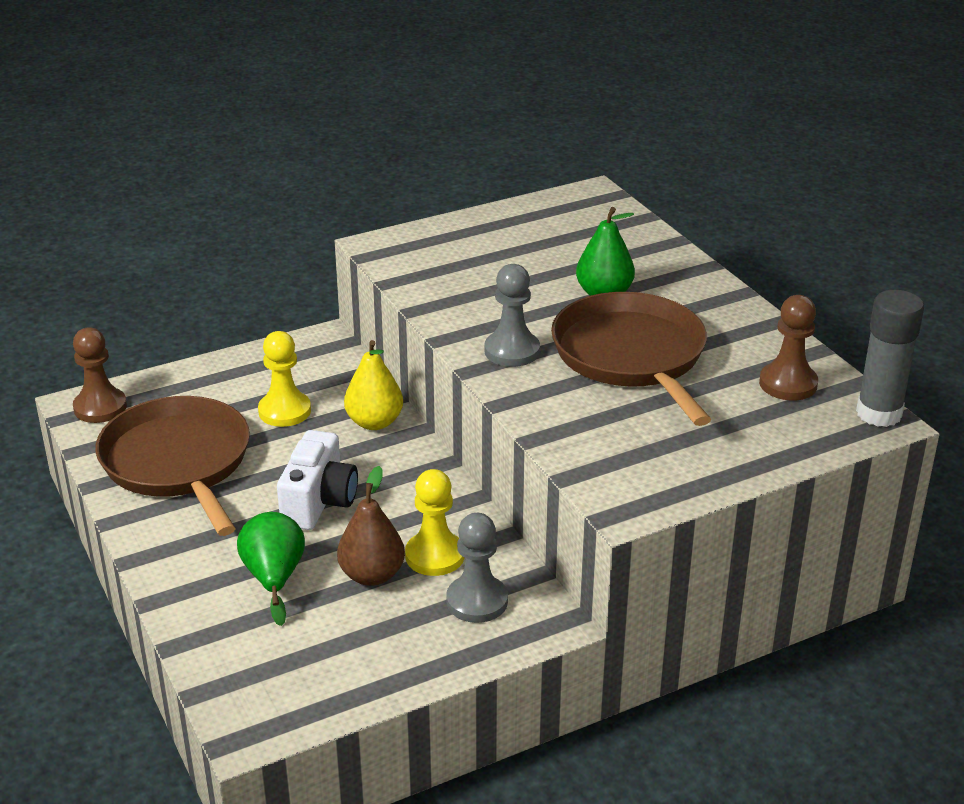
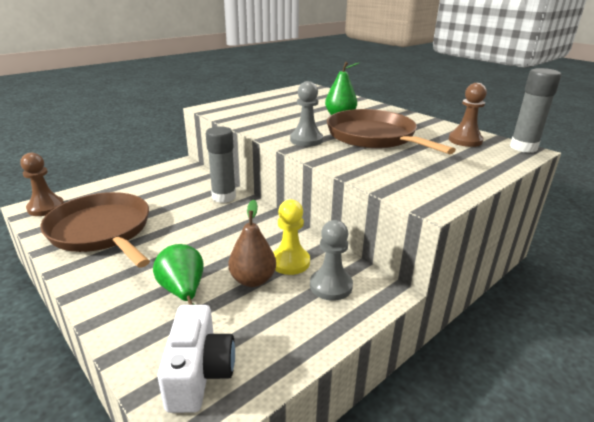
camera: 15 degrees left, 5 degrees down
yellow pawn [258,331,311,427] -> none
white camera [277,430,358,530] -> white camera moved to [157,305,235,413]
yellow pear [344,340,403,430] -> grey glue stick [206,126,236,203]

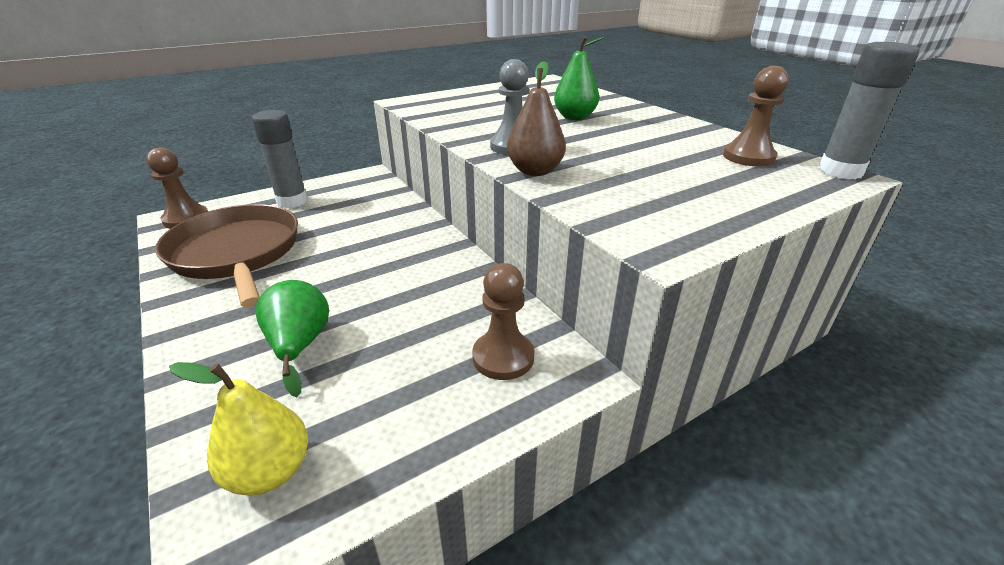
camera: 10 degrees right, 5 degrees up
white camera [157,305,235,413] -> yellow pear [169,362,308,495]
grey glue stick [206,126,236,203] -> grey glue stick moved to [252,110,308,208]
brown pear [228,200,276,287] -> brown pear moved to [507,61,566,176]
yellow pawn [273,199,310,275] -> none
grey pawn [310,220,353,301] -> brown pawn [472,263,534,380]
brown pan [327,109,456,154] -> none

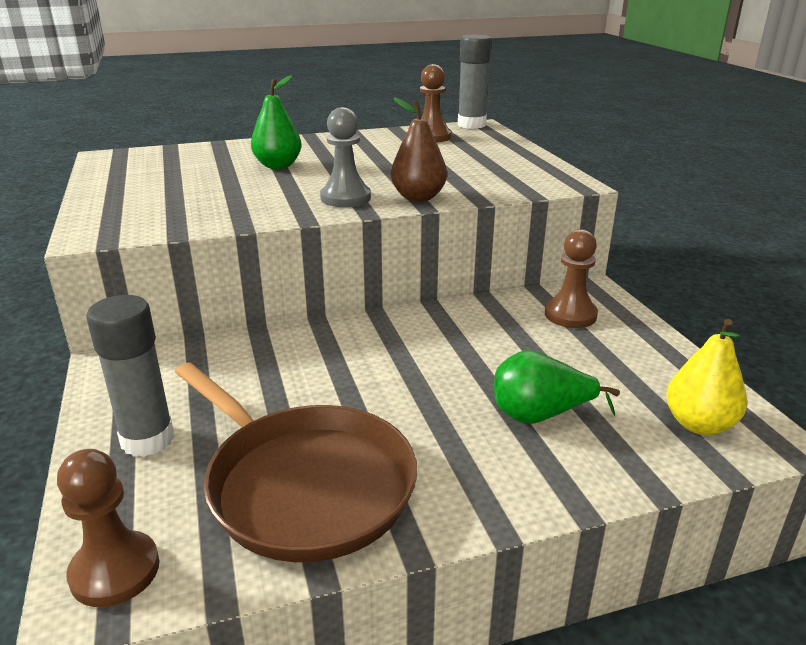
camera: 75 degrees left, 5 degrees down
brown pan [155,204,298,307] -> brown pan turned 120 degrees counterclockwise [175,362,418,562]

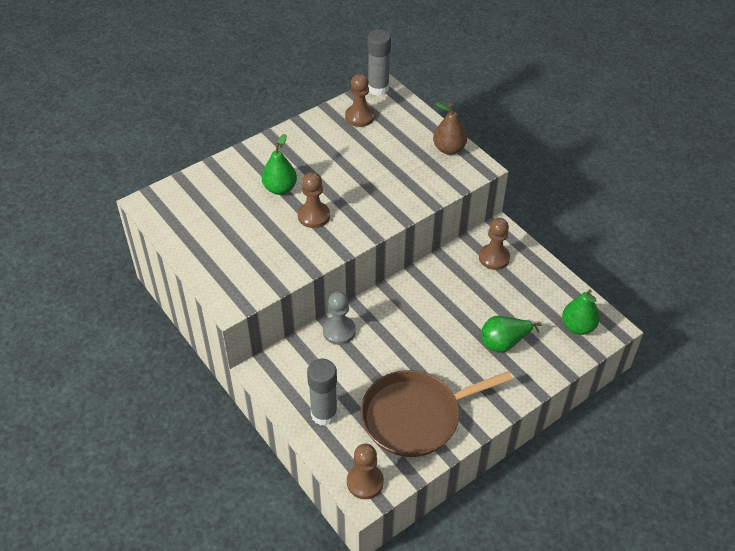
camera: 20 degrees left, 20 degrees up
brown pan [175,362,418,562] -> brown pan turned 135 degrees clockwise [361,370,513,457]
grey pawn [320,107,371,207] -> grey pawn moved to [323,291,356,345]
brown pear [391,97,447,202] -> brown pear moved to [433,102,467,155]
yellow pear [666,319,747,435] -> green pear [562,289,600,335]
none -> brown pawn [298,172,330,228]

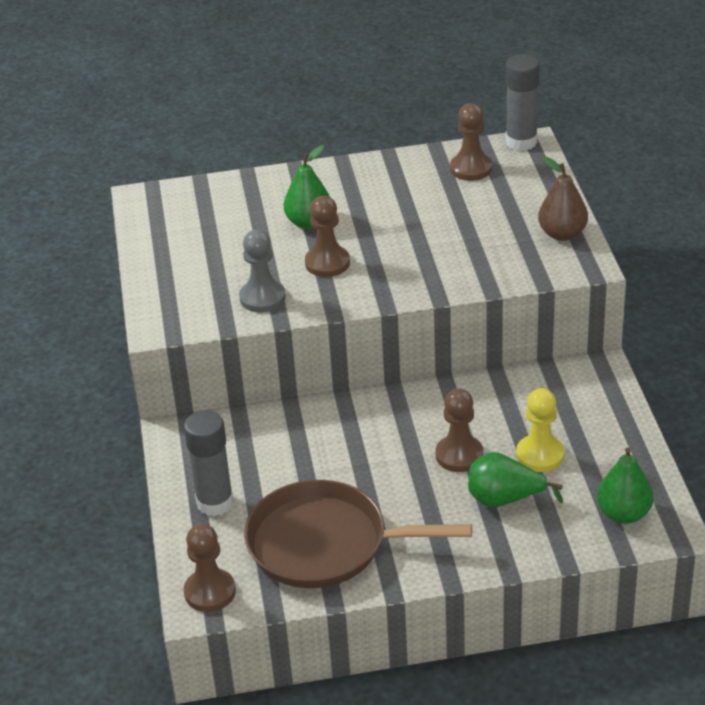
camera: 30 degrees right, 10 degrees down
grey pawn [323,291,356,345] -> grey pawn moved to [239,230,286,312]
brown pawn [479,218,510,270] -> brown pawn moved to [436,388,483,472]
none -> yellow pawn [516,388,565,472]

